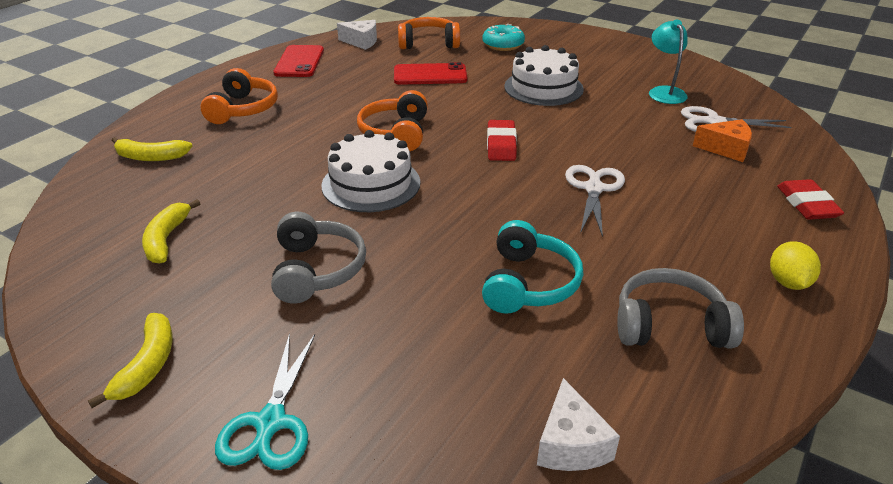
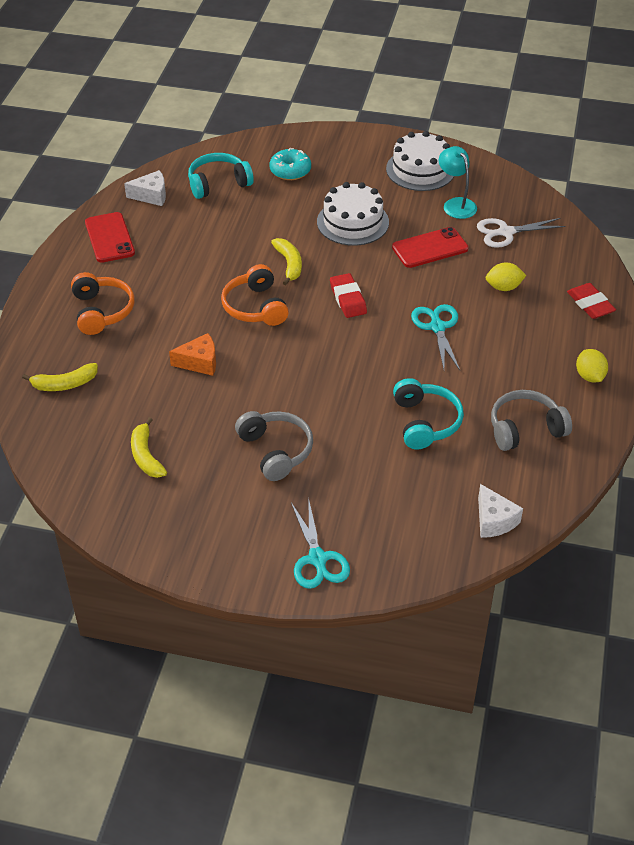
camera: 20 degrees left, 10 degrees up
yellow banana [88,313,172,408] -> yellow banana moved to [271,238,302,285]
white cake [321,130,420,212] -> white cake moved to [386,131,454,191]
red phone [394,62,467,85] -> red phone moved to [392,227,469,268]
orange headphones [398,17,460,49] -> turquoise headphones [188,153,254,199]
white scissors [565,165,625,237] -> turquoise scissors [411,304,460,370]
orange cheese [693,119,752,162] -> orange cheese moved to [169,333,216,376]
none -> yellow lemon [486,263,527,291]

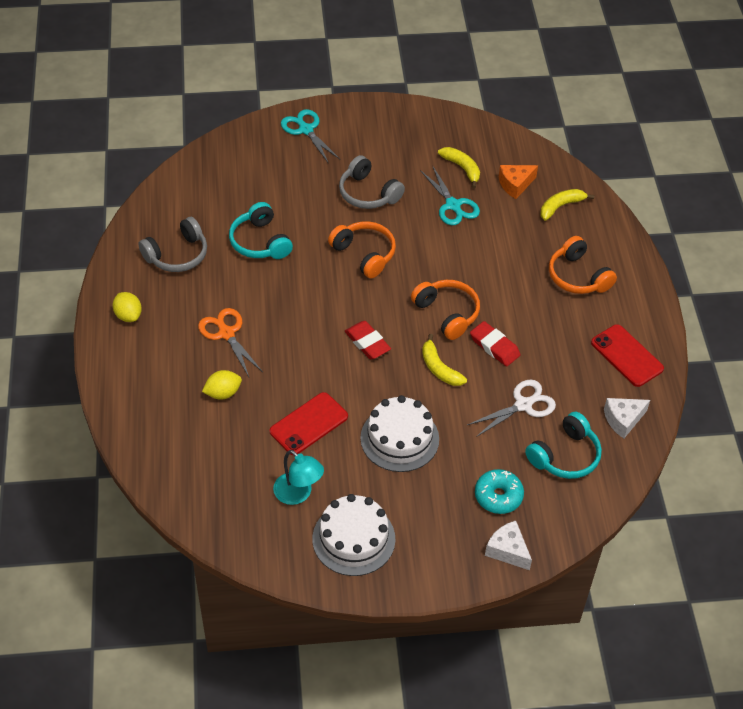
camera: 160 degrees right, 5 degrees up
orange cheese [169,333,216,376] -> orange cheese moved to [499,165,538,199]
turquoise scissors [411,304,460,370] -> turquoise scissors moved to [420,165,480,225]
white scissors [477,218,566,248] -> white scissors moved to [467,379,556,437]
white cheese [478,484,523,538] -> white cheese moved to [485,521,532,570]
red eraser [567,283,616,319] -> red eraser moved to [470,321,521,367]
none -> orange scissors [198,308,263,377]
none -> orange headphones [328,221,396,278]

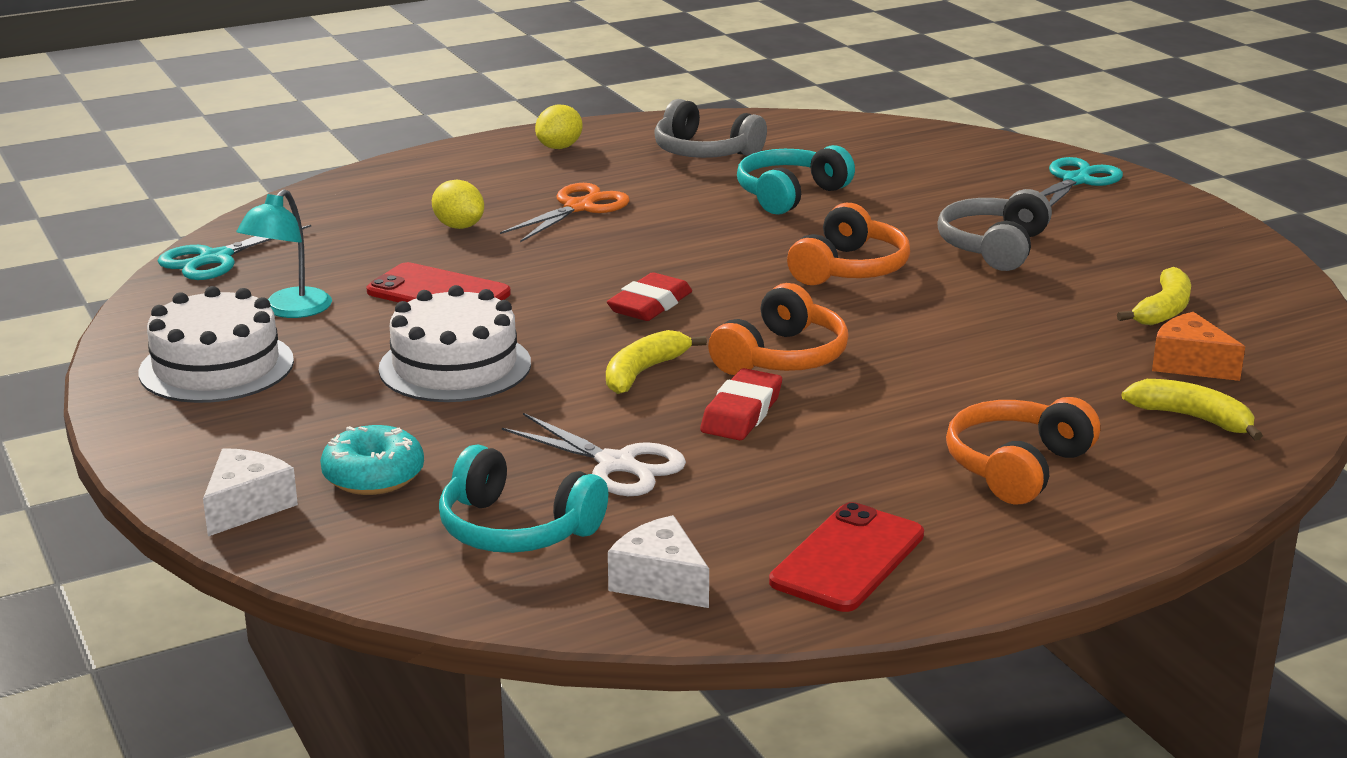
camera: 70 degrees right, 25 degrees down
turquoise scissors [420,165,480,225] -> turquoise scissors moved to [158,225,311,280]

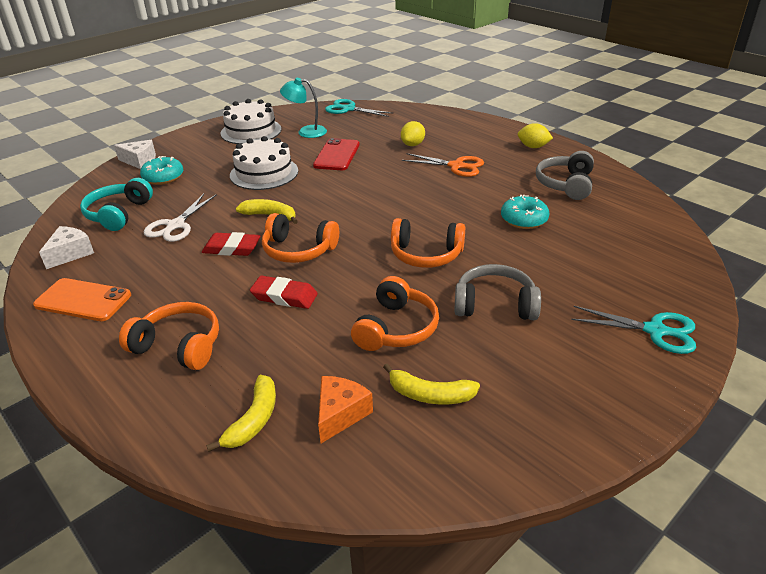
camera: 75 degrees right, 10 degrees up
red eraser [607,272,692,321] -> red eraser moved to [250,276,318,309]
turquoise headphones [737,145,855,215] -> turquoise donut [501,195,549,229]
red phone [769,502,924,612] -> orange phone [33,278,131,321]
none -> orange headphones [351,276,439,351]

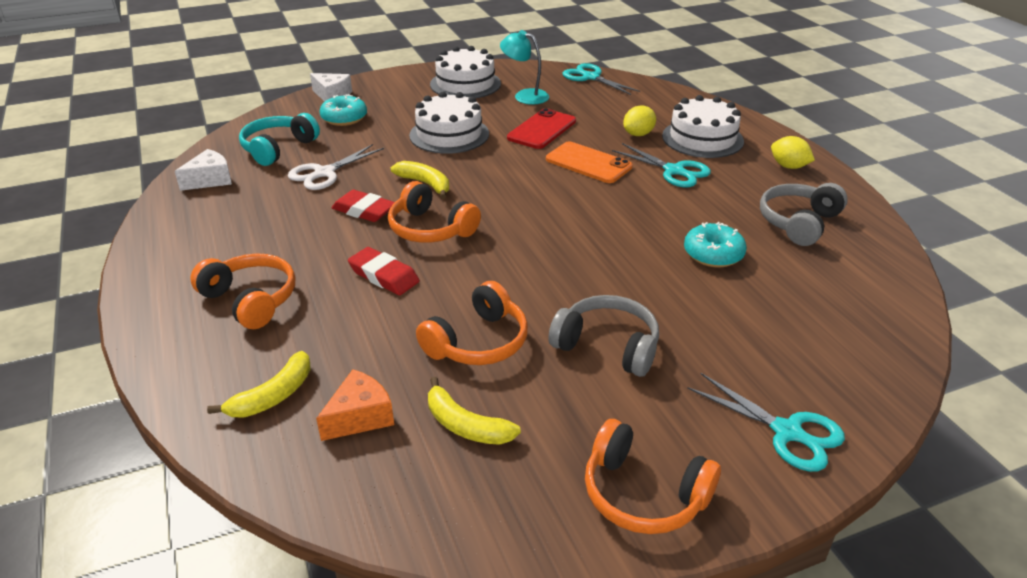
camera: 20 degrees right, 0 degrees up
orange phone [33,278,131,321] -> orange phone moved to [546,142,632,183]
orange headphones [391,218,465,268] -> orange headphones moved to [585,419,721,534]
orange scissors [402,153,484,177] -> turquoise scissors [612,143,711,187]
none -> white cake [662,95,744,158]

